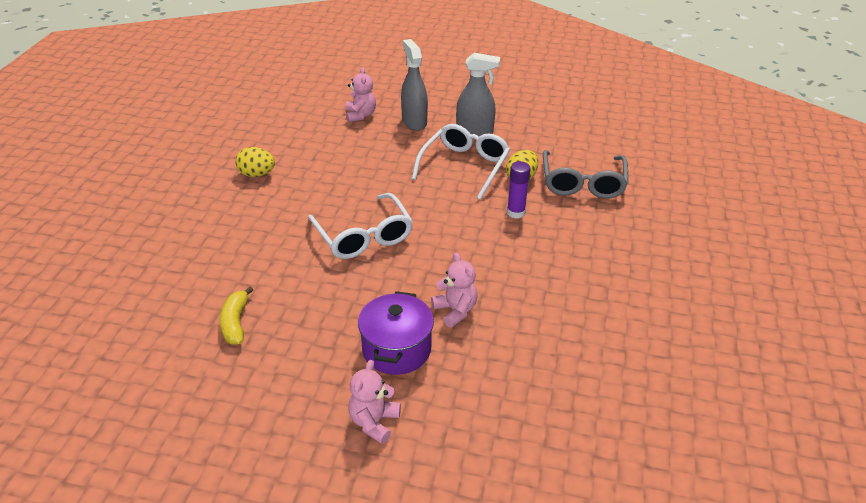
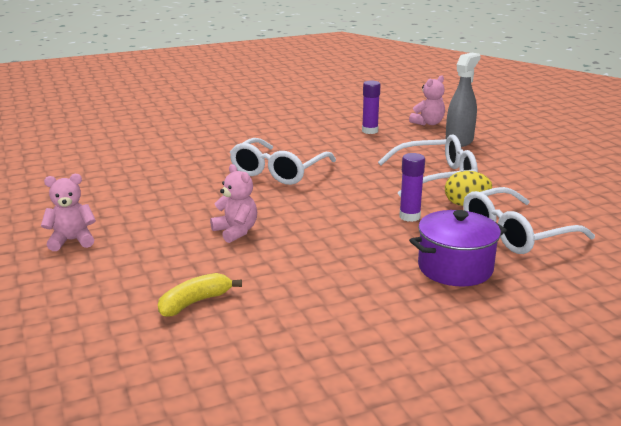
camera: 55 degrees right, 15 degrees down
yellow banana [220,286,253,345] -> yellow banana moved to [158,273,242,317]
yellow egg [235,147,275,177] -> none
purple pot [358,291,434,375] -> purple pot moved to [409,210,507,287]
pink teddy bear [431,253,478,328] -> pink teddy bear turned 60 degrees counterclockwise [210,164,257,243]
grey spray bottle [456,53,500,136] -> none
grey glasses [543,150,628,199] -> white glasses [463,187,595,254]
none -> purple glue stick [362,81,381,134]

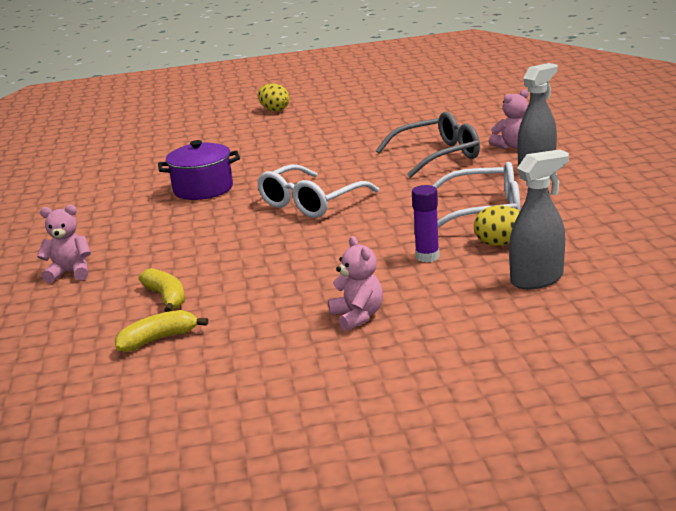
camera: 15 degrees right, 0 degrees up
pink teddy bear [210,164,257,243] -> pink teddy bear moved to [328,236,383,331]
purple glue stick [362,81,381,134] -> grey glasses [376,112,480,178]
purple pot [409,210,507,287] -> purple pot moved to [158,140,240,200]
white glasses [463,187,595,254] -> grey spray bottle [509,149,569,289]
none -> yellow banana [138,268,185,312]
none -> yellow egg [258,83,289,111]

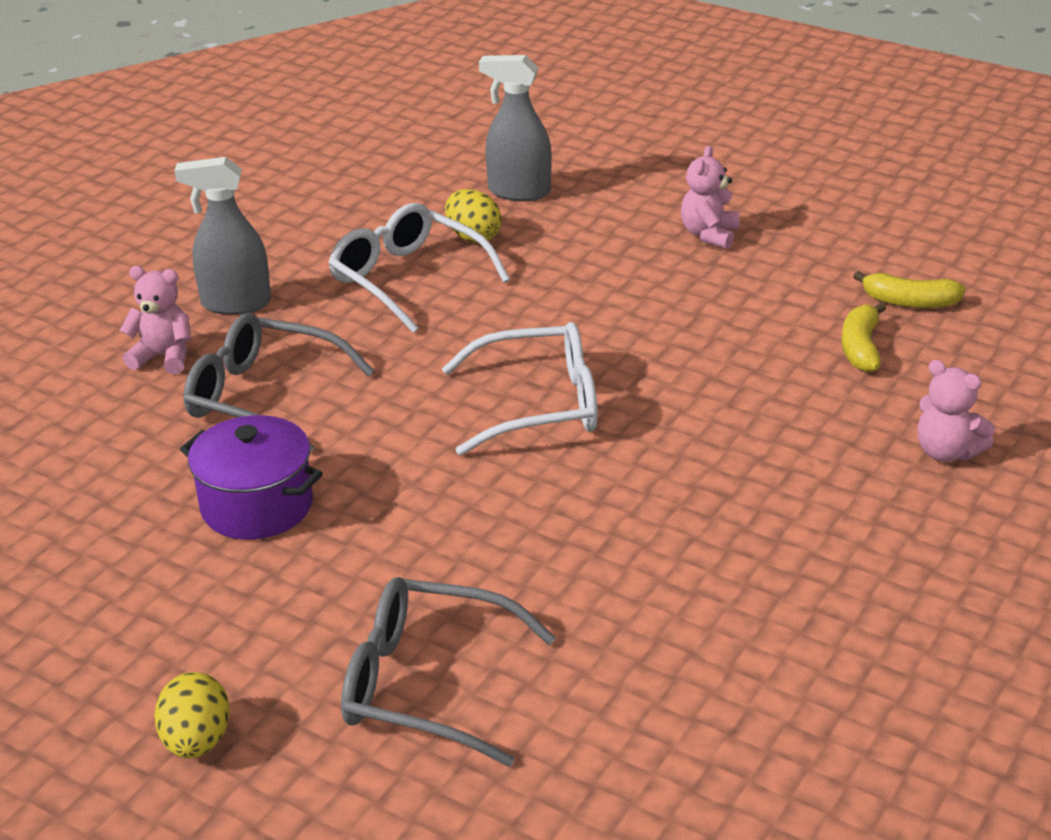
camera: 140 degrees left, 10 degrees up
purple pot [158,140,240,200] -> purple pot moved to [180,415,323,540]
purple glue stick [412,185,440,262] -> none
none -> grey glasses [341,577,556,766]

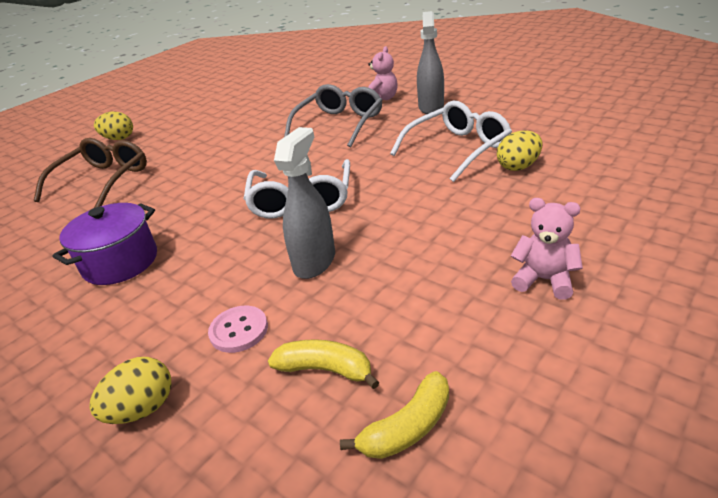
camera: 100 degrees right, 0 degrees up
purple pot [180,415,323,540] -> purple pot moved to [52,203,157,285]
grey glasses [341,577,556,766] -> brown glasses [33,138,147,208]
grey spray bottle [479,55,551,201] -> grey spray bottle moved to [274,127,335,279]
yellow banana [853,271,966,308] -> yellow banana turned 150 degrees counterclockwise [340,371,449,459]
pink teddy bear [918,360,995,462] -> yellow egg [89,357,172,424]
none -> pink button [208,306,268,353]

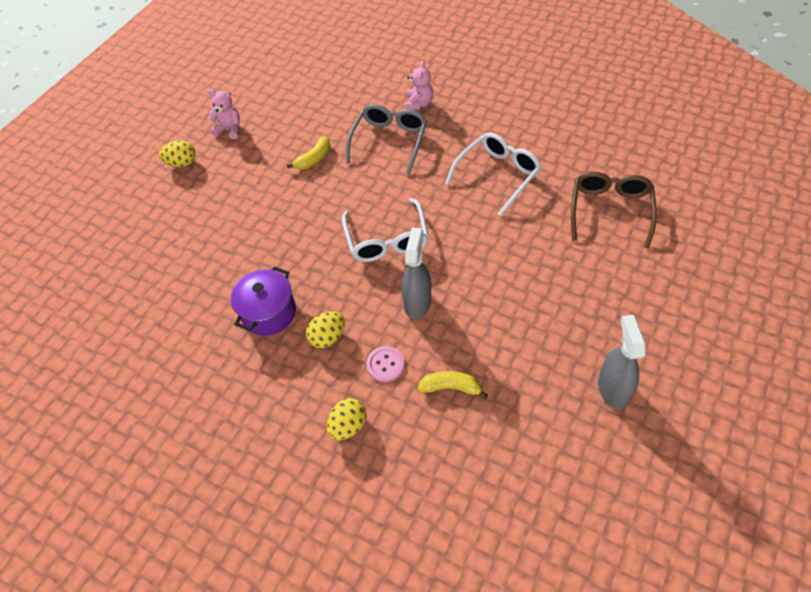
camera: 10 degrees left, 20 degrees up
brown glasses [33,138,147,208] -> brown glasses moved to [571,172,657,248]
yellow banana [340,371,449,459] -> yellow banana moved to [287,136,330,170]
grey spray bottle [417,11,444,114] -> grey spray bottle moved to [598,315,646,409]
yellow egg [497,130,542,171] -> yellow egg moved to [306,311,345,348]
pink teddy bear [511,198,583,300] -> pink teddy bear moved to [208,89,240,139]

